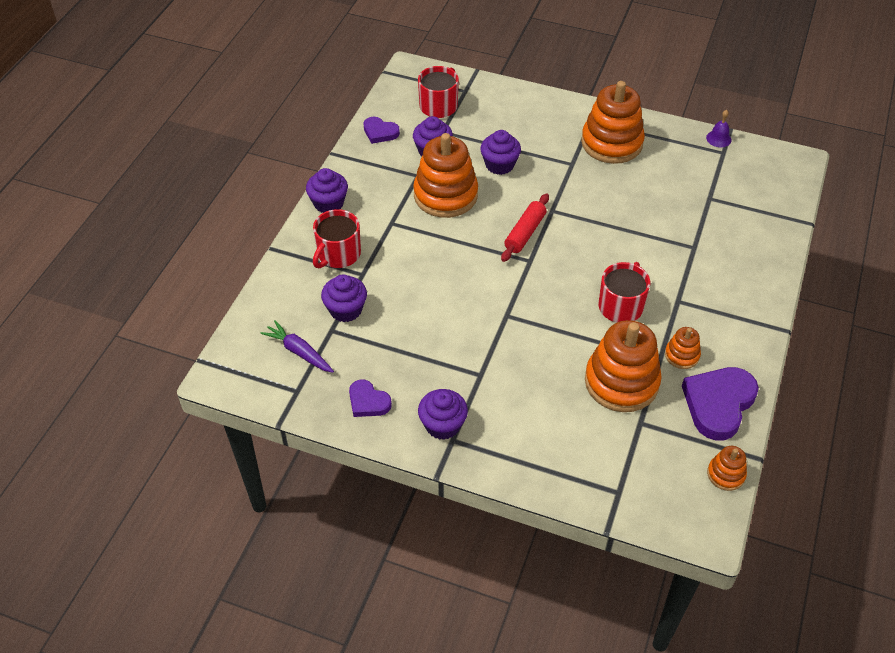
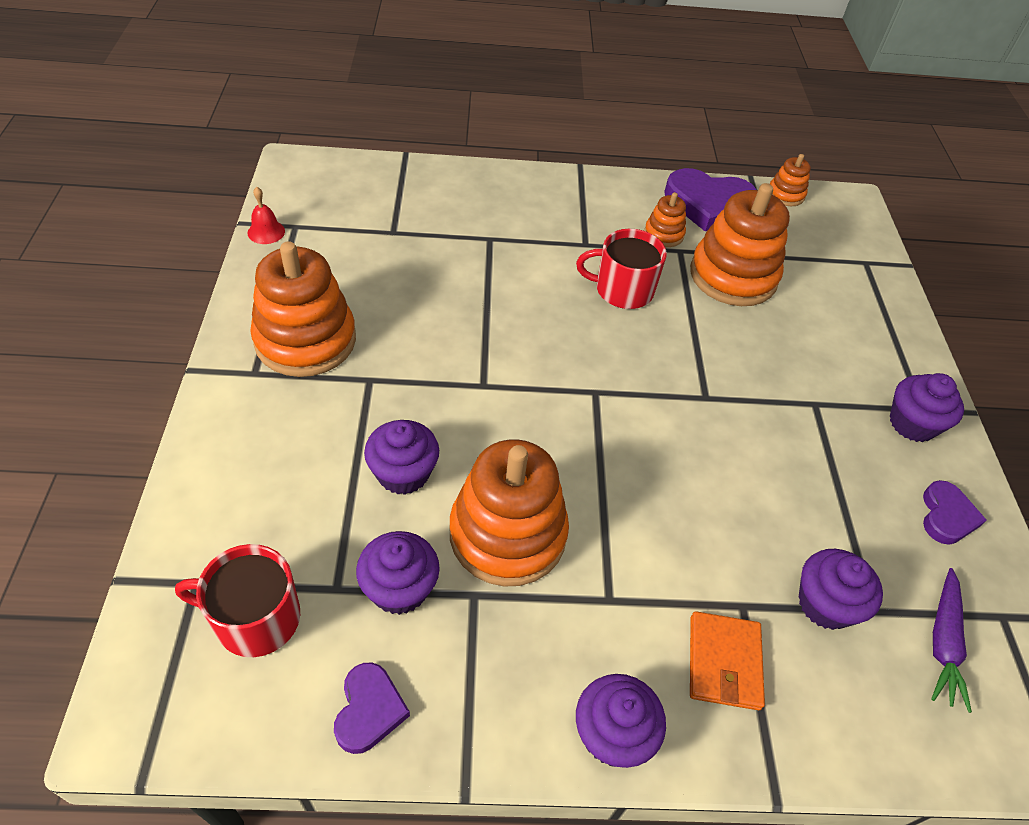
camera: 115 degrees left, 0 degrees up
red mug [313,209,361,268] -> orange wallet [690,611,765,710]
red rolling pin [501,193,549,262] -> none
purple bell [706,110,732,147] -> red bell [247,187,285,244]

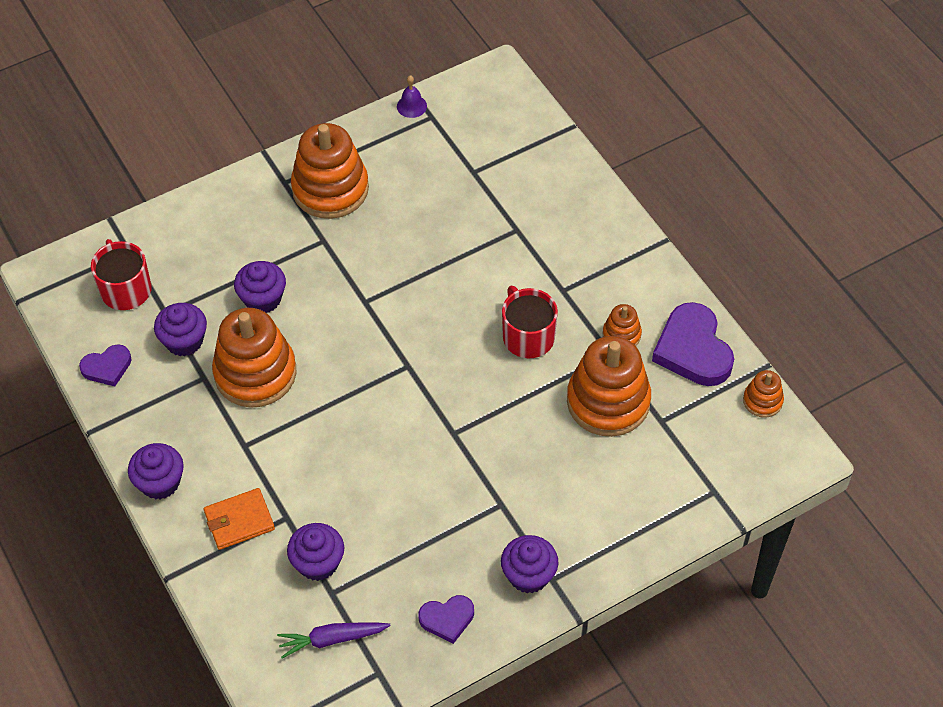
camera: 65 degrees right, 5 degrees up
red bell [247,187,285,244] -> purple bell [397,75,427,118]

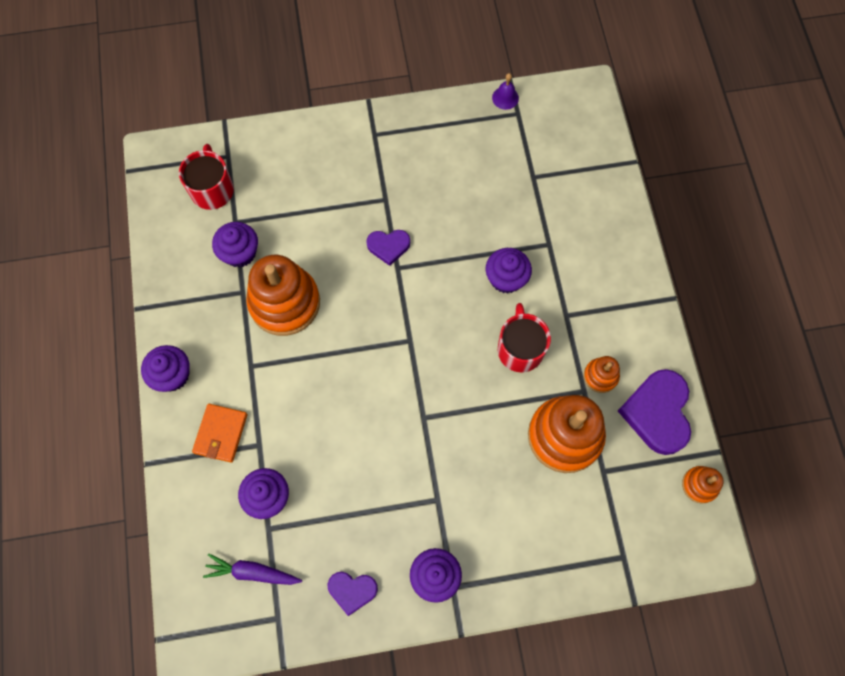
camera: 20 degrees right, 15 degrees up
purple heart [79,344,131,387] -> purple heart moved to [366,230,410,266]
orange wallet [204,488,275,550] -> orange wallet turned 75 degrees counterclockwise [192,404,247,463]
purple cupcake [234,261,286,313] -> purple cupcake moved to [486,248,532,294]
orange stacking toy [291,123,369,219] -> none

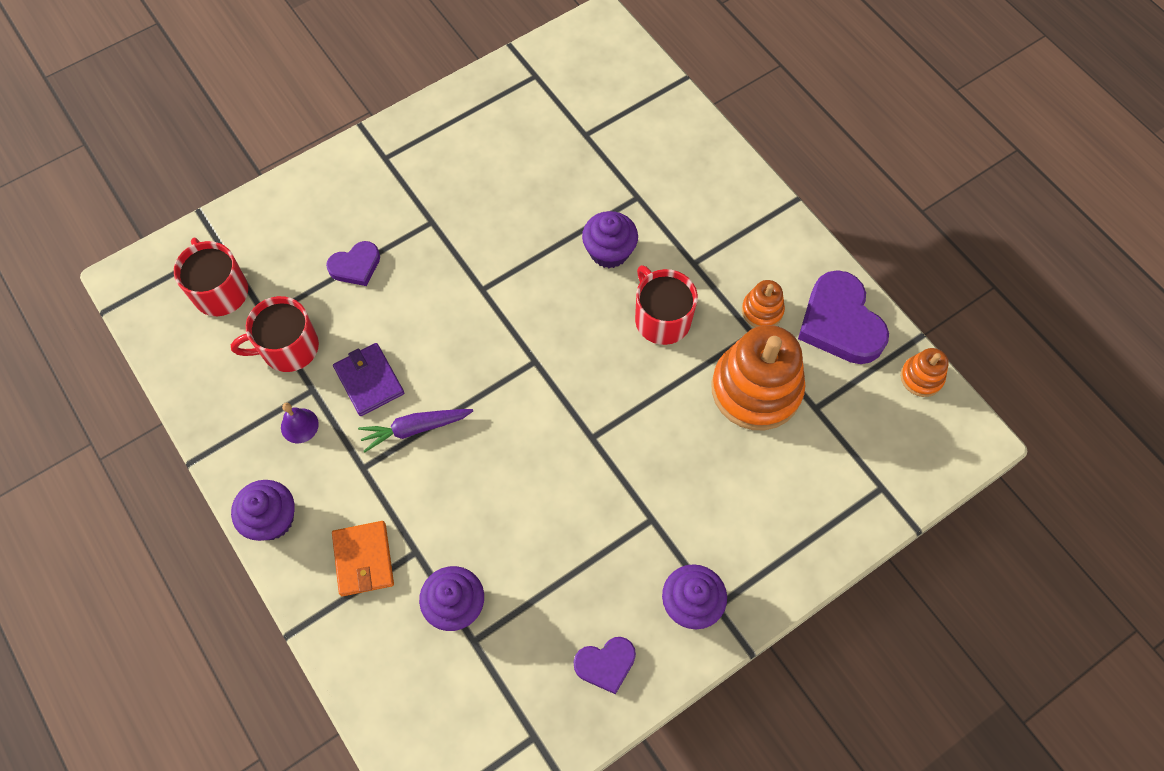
camera: 25 degrees left, 5 degrees down
purple carrot [203,554,302,585] -> purple carrot moved to [358,409,473,453]
purple cupcake [212,222,258,267] -> red mug [231,296,319,372]
orange stacking toy [246,255,320,336] -> purple wallet [333,343,404,416]
purple heart [366,230,410,266] -> purple heart moved to [326,241,380,286]
purple bell [492,73,519,110] -> purple bell moved to [281,403,319,443]

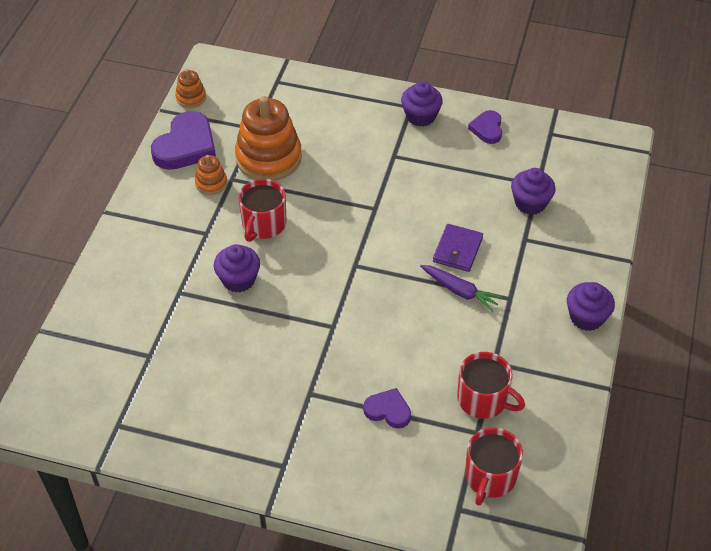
camera: 130 degrees left, 15 degrees down
purple bell [281,403,319,443] -> none
orange wallet [332,521,394,596] -> none
purple wallet [333,343,404,416] -> purple wallet moved to [433,224,483,272]
purple heart [574,637,636,694] -> purple heart turned 120 degrees counterclockwise [468,110,502,144]

